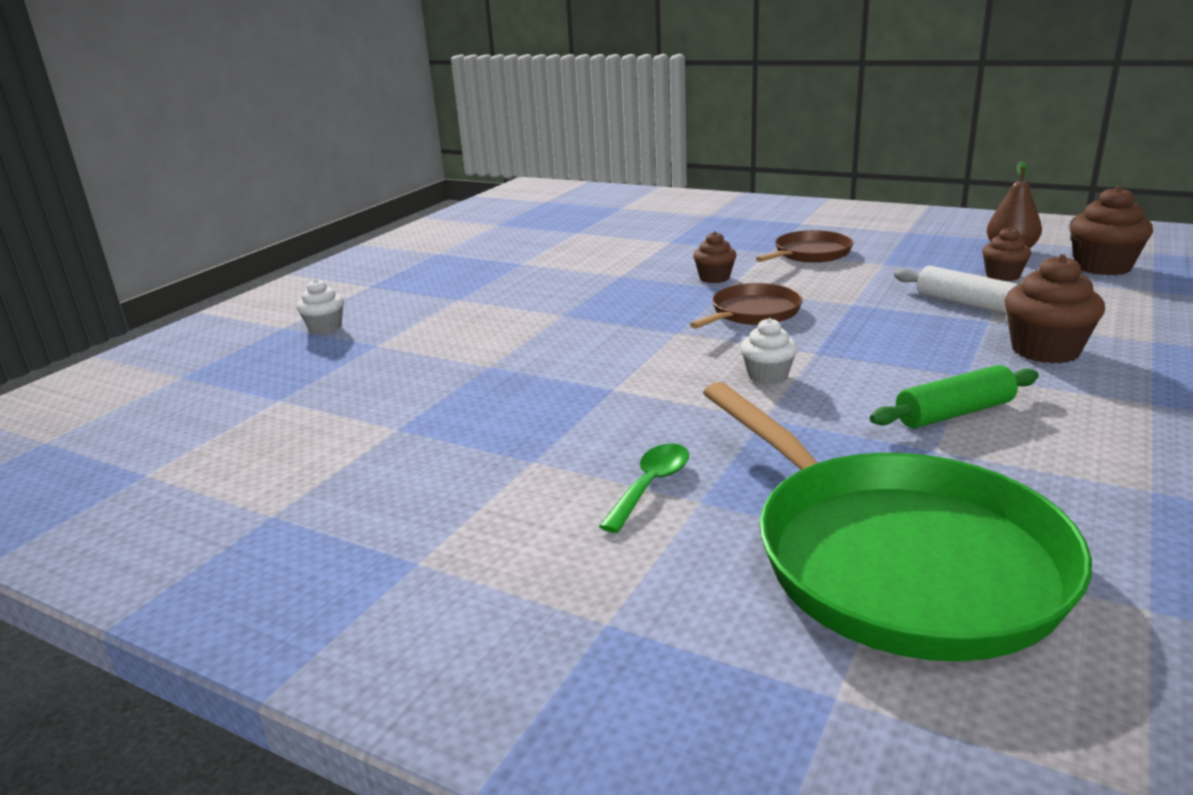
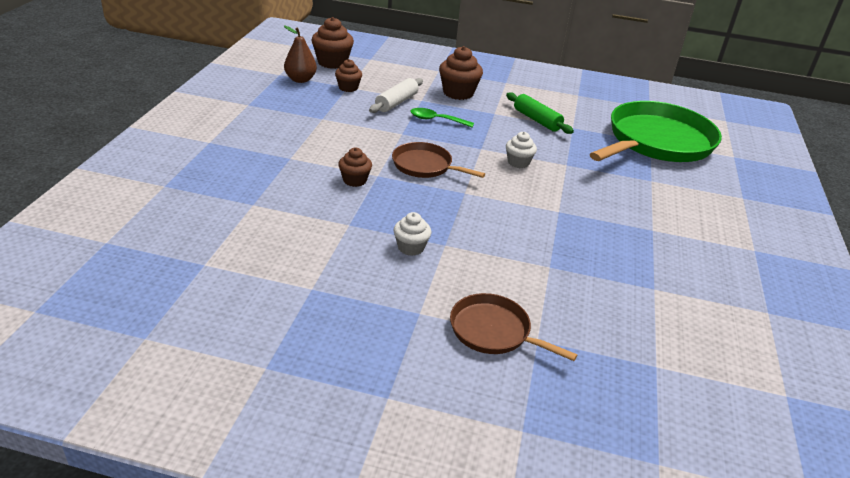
camera: 110 degrees left, 10 degrees up
white cupcake [297,279,344,334] -> white cupcake moved to [393,212,431,256]
green spoon [599,443,689,533] -> green spoon moved to [410,108,474,127]
brown pan [756,230,853,263] -> brown pan moved to [450,293,577,361]

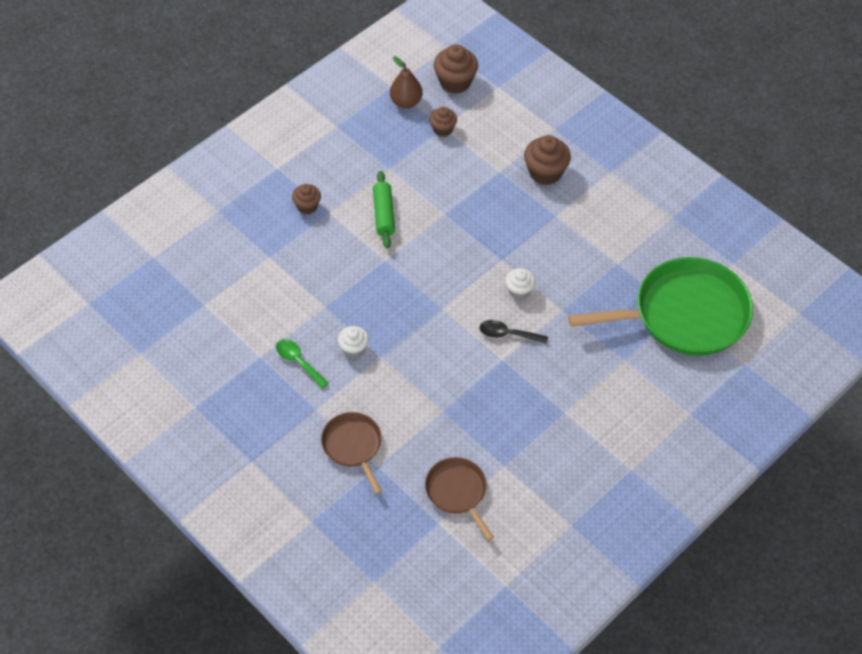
camera: 35 degrees right, 20 degrees up
brown cupcake [338,148,372,187] -> brown cupcake moved to [292,184,321,214]
white rolling pin [369,78,423,113] -> none
brown pan [392,142,485,178] -> brown pan moved to [425,457,494,541]
green spoon [410,108,474,127] -> green spoon moved to [276,339,329,389]
green rolling pin [506,92,574,134] -> green rolling pin moved to [373,171,395,249]
none -> black spoon [480,320,548,344]

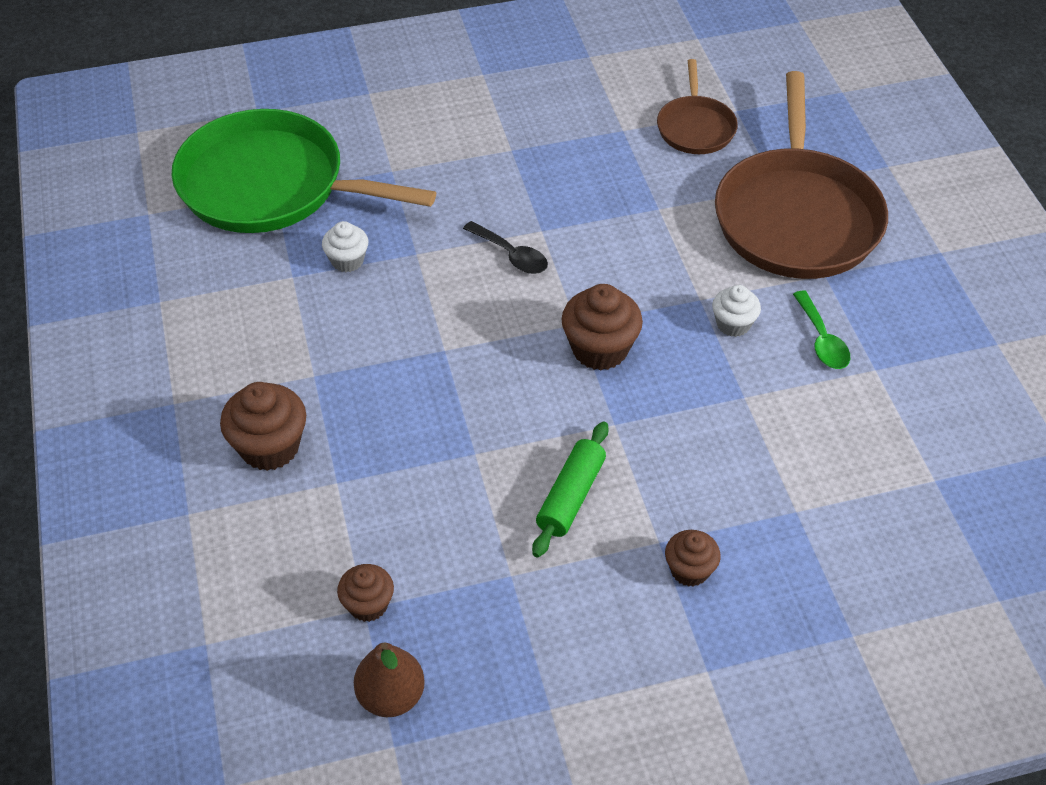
camera: 150 degrees left, 5 degrees down
brown pan [321,412,382,494] -> brown pan [715,71,888,279], size x2.00
brown cupcake [433,44,478,94] -> brown cupcake moved to [562,284,643,370]
white cupcake [505,268,535,299] -> white cupcake moved to [322,221,368,272]

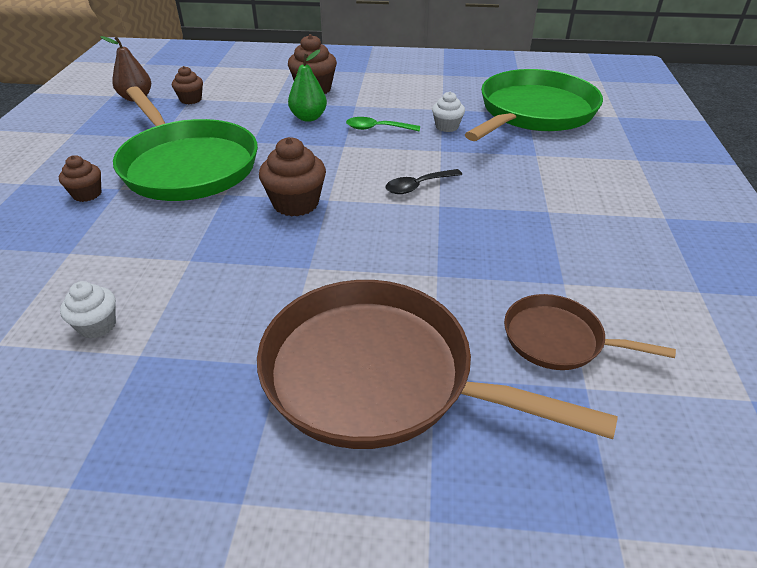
camera: 110 degrees right, 10 degrees down
green rolling pin [532,422,608,557] -> green pan [113,86,258,201]
white cupcake [712,285,761,337] -> white cupcake moved to [60,281,116,339]
green spoon [793,291,850,369] -> green spoon moved to [346,117,420,132]
none -> green pear [288,49,327,122]

